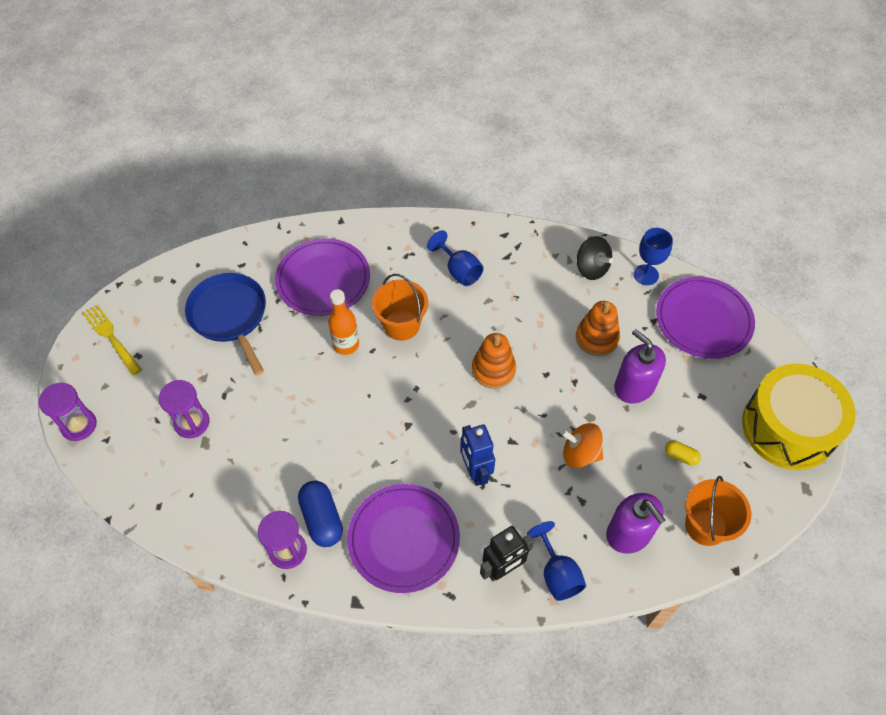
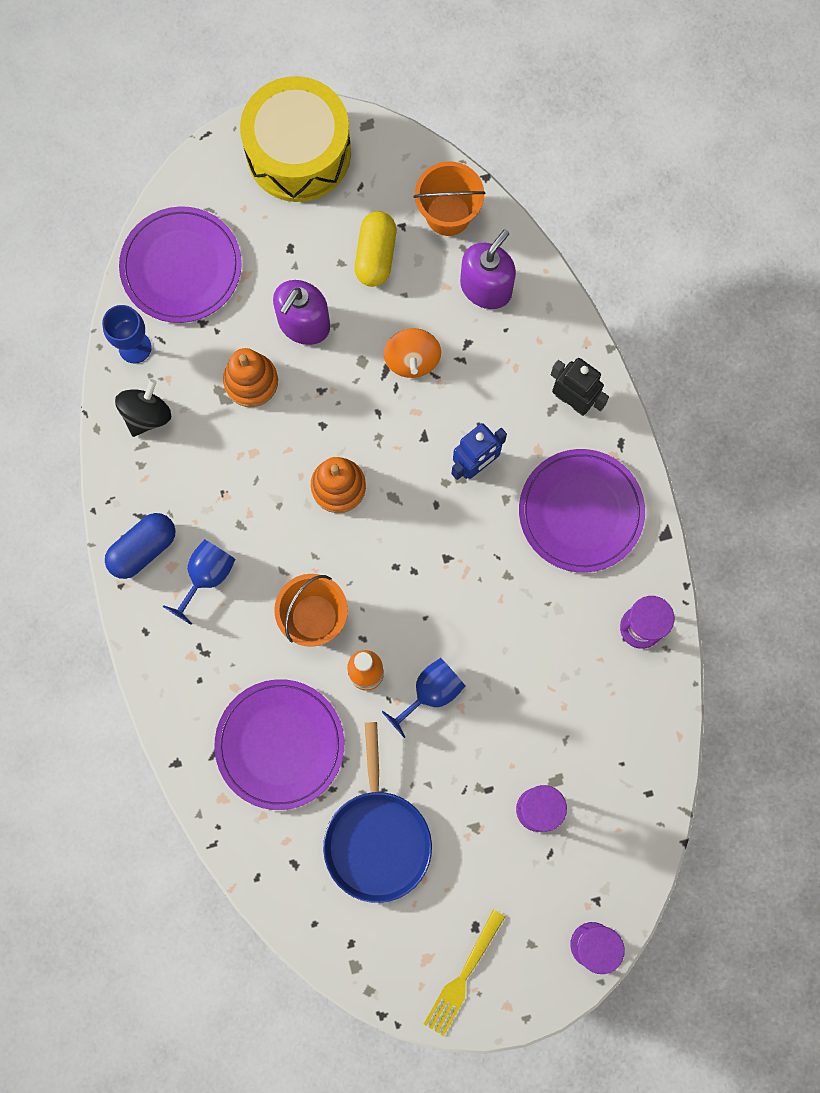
camera: 110 degrees left, 20 degrees up
blue pan [185,273,266,375] -> blue pan turned 45 degrees counterclockwise [323,722,432,903]
blue capsule [298,481,343,547] -> blue capsule moved to [105,513,175,579]
blue goblet [527,521,586,601] -> blue goblet moved to [382,658,465,738]
yellow capsule [665,440,701,466] -> yellow capsule [355,211,396,287], size x1.85

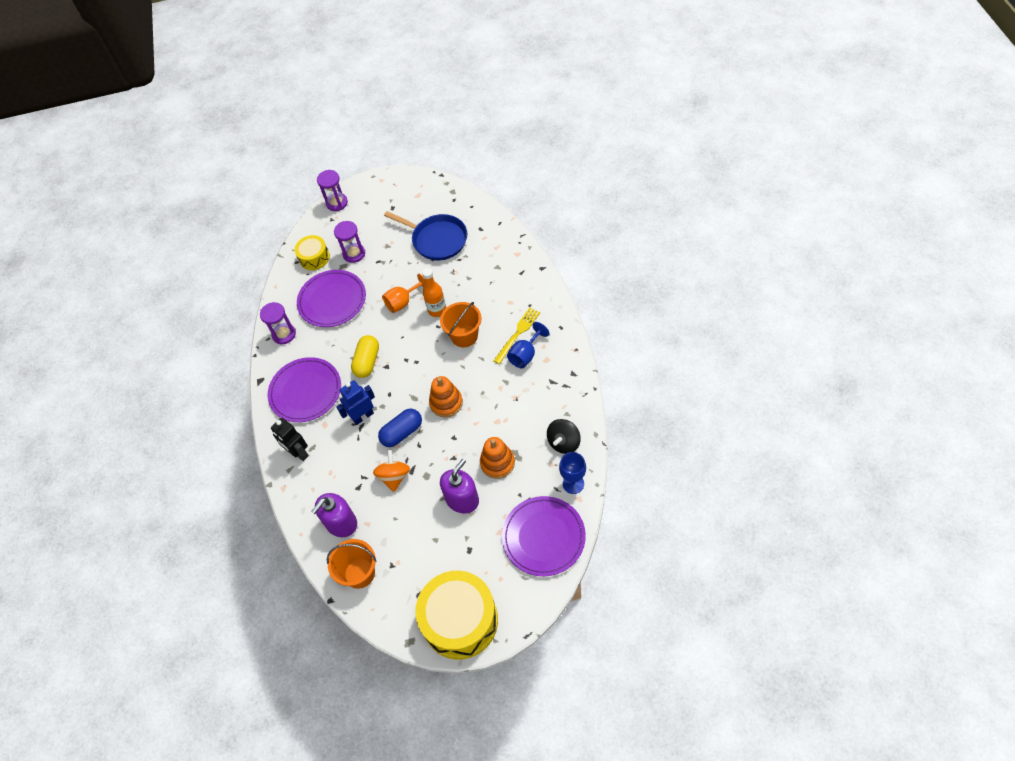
camera: 170 degrees left, 20 degrees down
blue capsule [105,513,175,579] -> blue capsule moved to [378,409,422,447]
purple plate [215,679,344,810] -> purple plate moved to [297,270,366,327]
blue pan [323,722,432,903] -> blue pan turned 120 degrees clockwise [384,211,467,260]
yellow capsule [355,211,396,287] -> yellow capsule moved to [351,335,379,378]
blue goblet [382,658,465,738] -> orange goblet [382,274,425,313]
yellow fork [424,909,505,1036] -> yellow fork moved to [494,307,540,364]
none -> yellow drum [295,235,330,270]

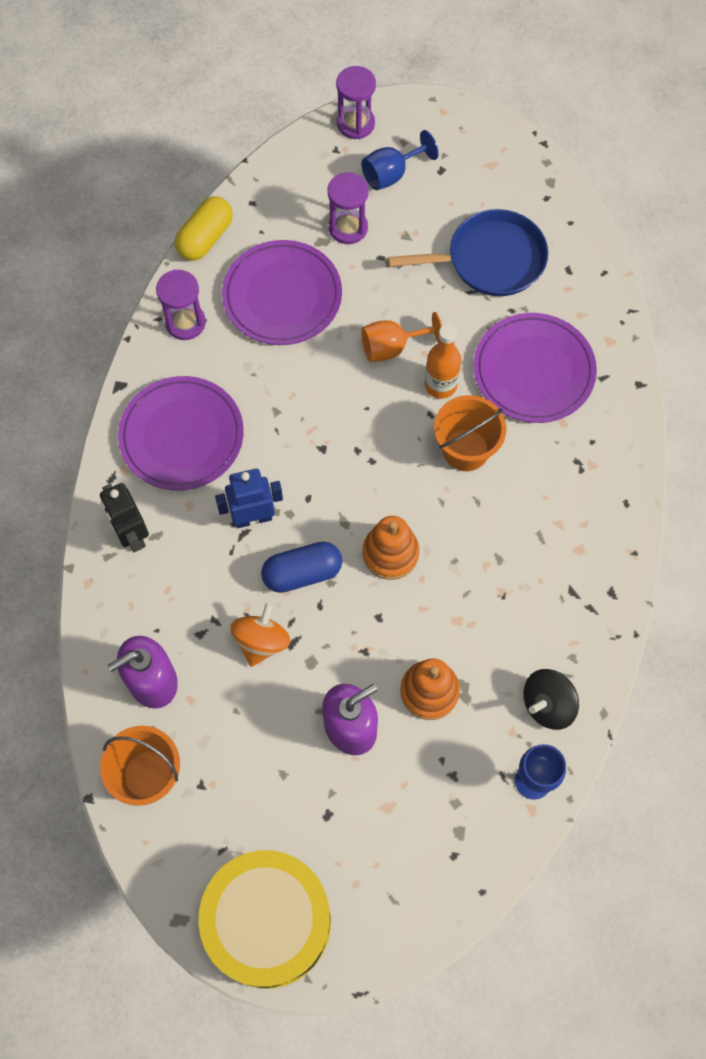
camera: 15 degrees right, 10 degrees up
yellow drum [295,235,330,270] -> none
yellow capsule [351,335,379,378] -> yellow capsule moved to [175,196,233,261]
blue pan [384,211,467,260] -> blue pan turned 60 degrees counterclockwise [388,209,548,296]
yellow fork [494,307,540,364] -> none
purple plate [502,496,586,576] -> purple plate moved to [473,313,597,423]
blue goblet [507,322,549,368] -> blue goblet moved to [361,130,439,190]

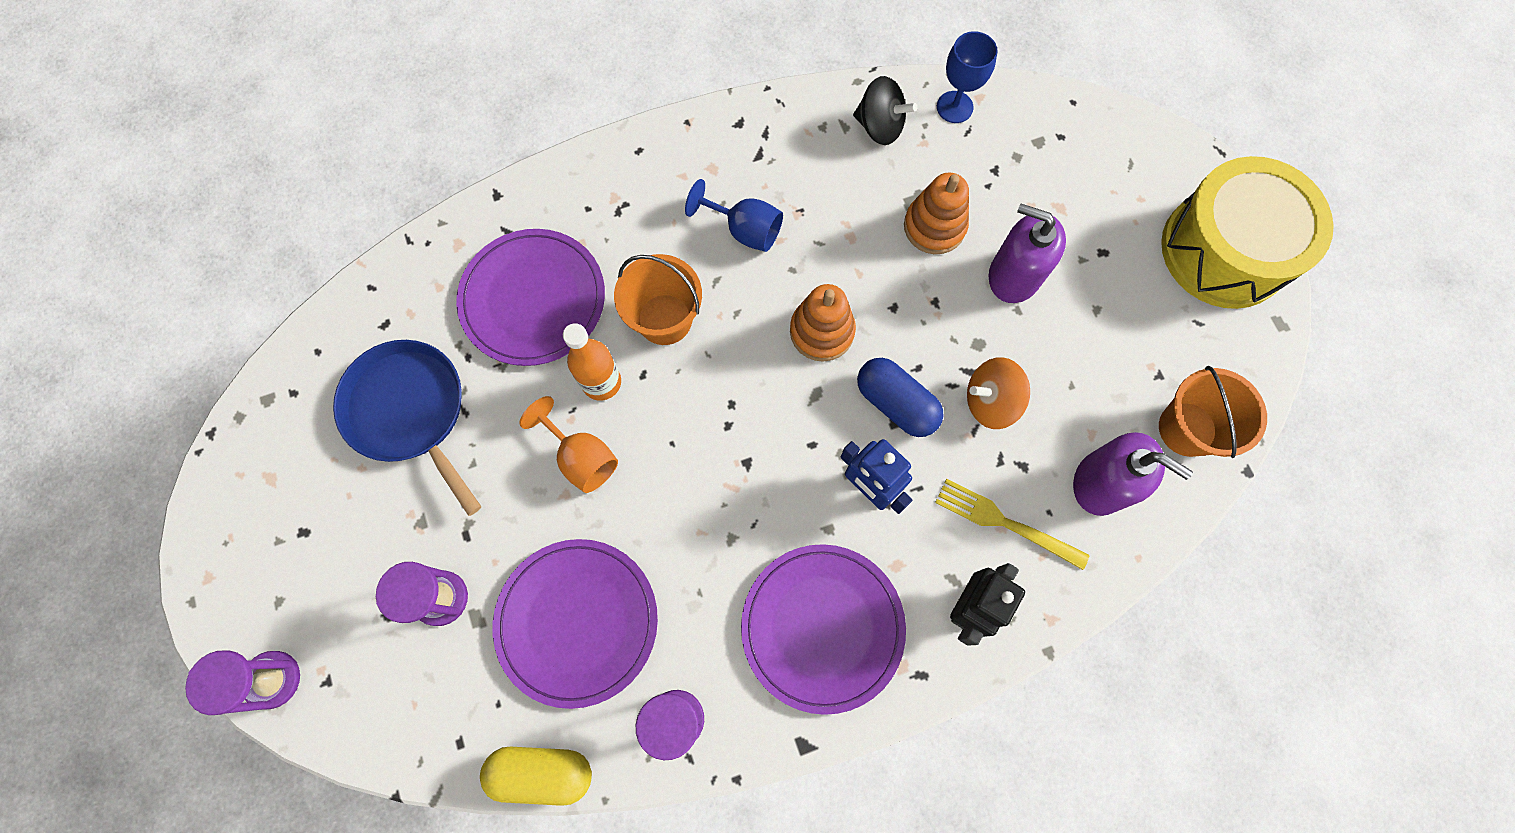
camera: 120 degrees left, 5 degrees up
blue goblet [361,130,439,190] -> blue goblet moved to [685,179,783,252]
none -> yellow fork [935,479,1089,570]

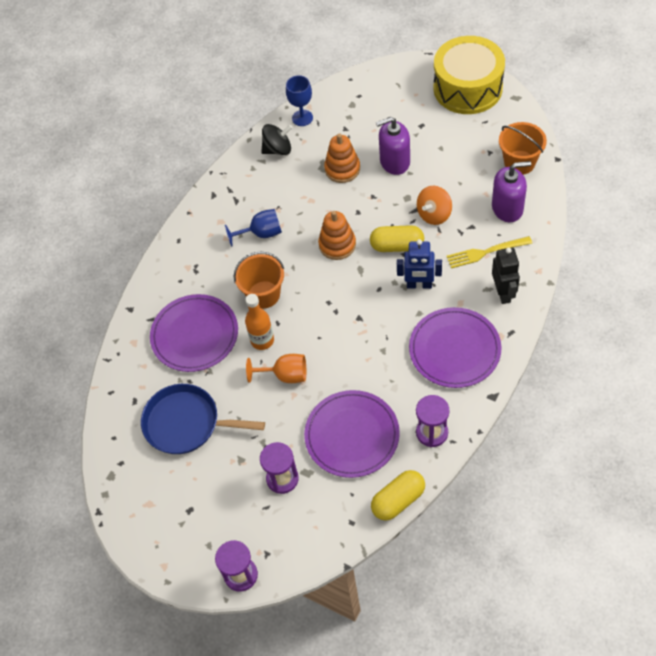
camera: 35 degrees left, 15 degrees down
blue capsule [857,358,944,437] -> yellow capsule [370,225,424,252]

